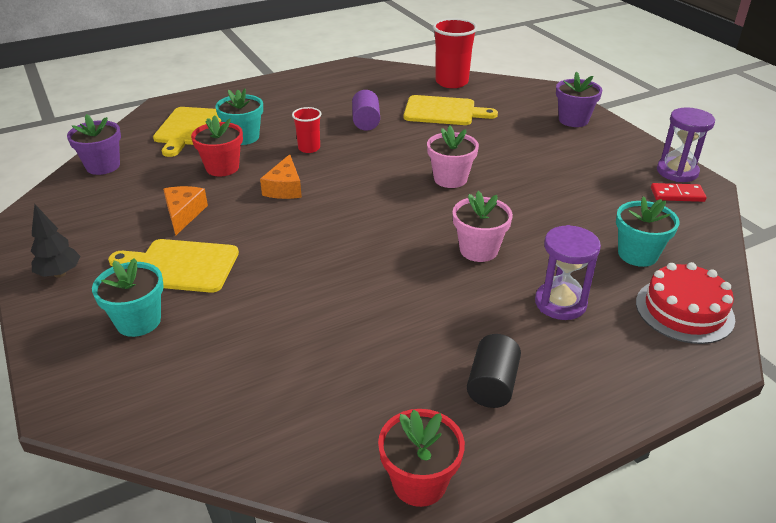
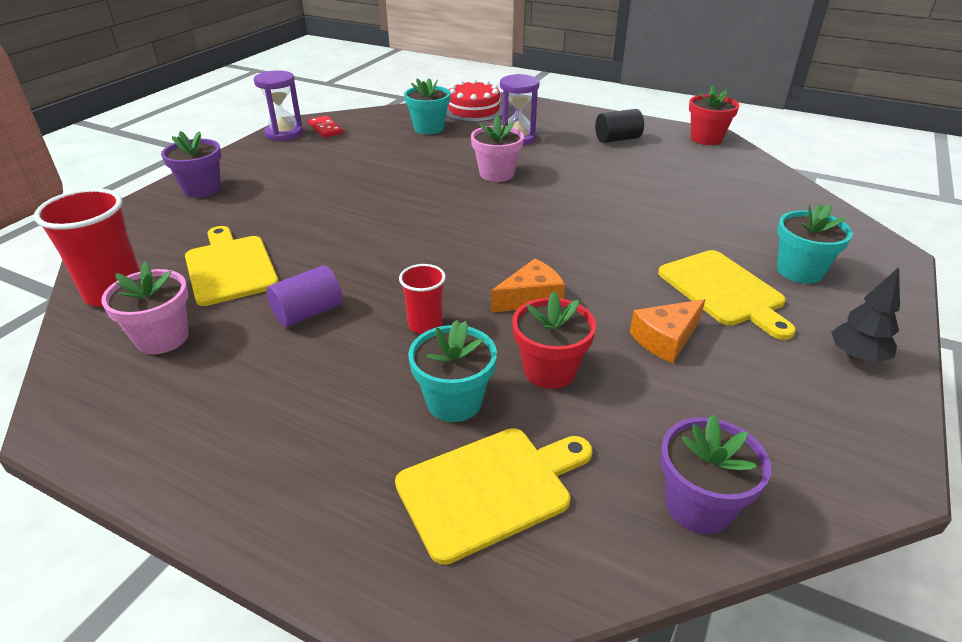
camera: 125 degrees left, 0 degrees up
pink flower pot [427,126,479,188] -> pink flower pot moved to [101,261,189,354]

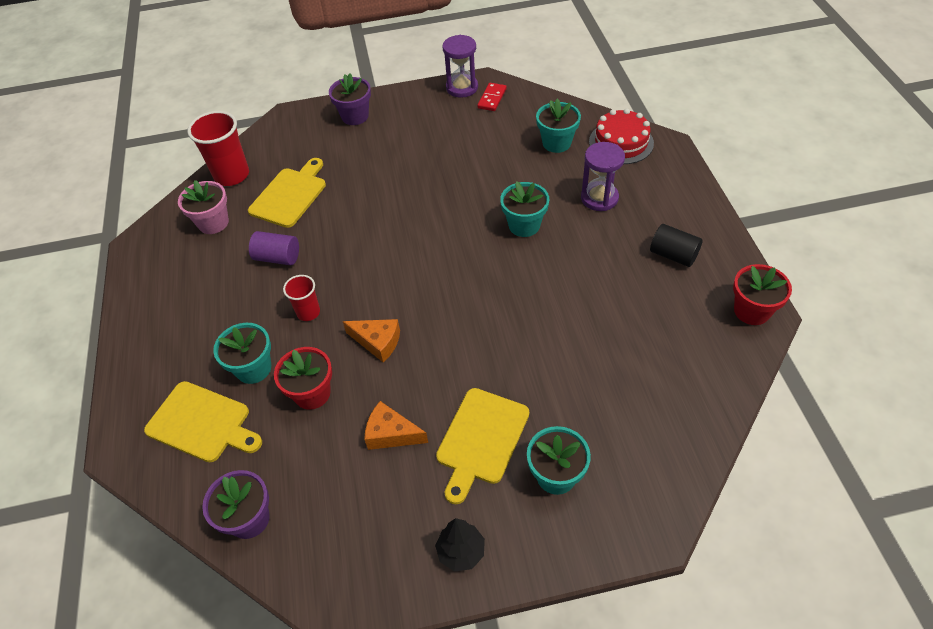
camera: 55 degrees right, 15 degrees up
pink flower pot [471,116,524,182] -> turquoise flower pot [500,181,549,237]

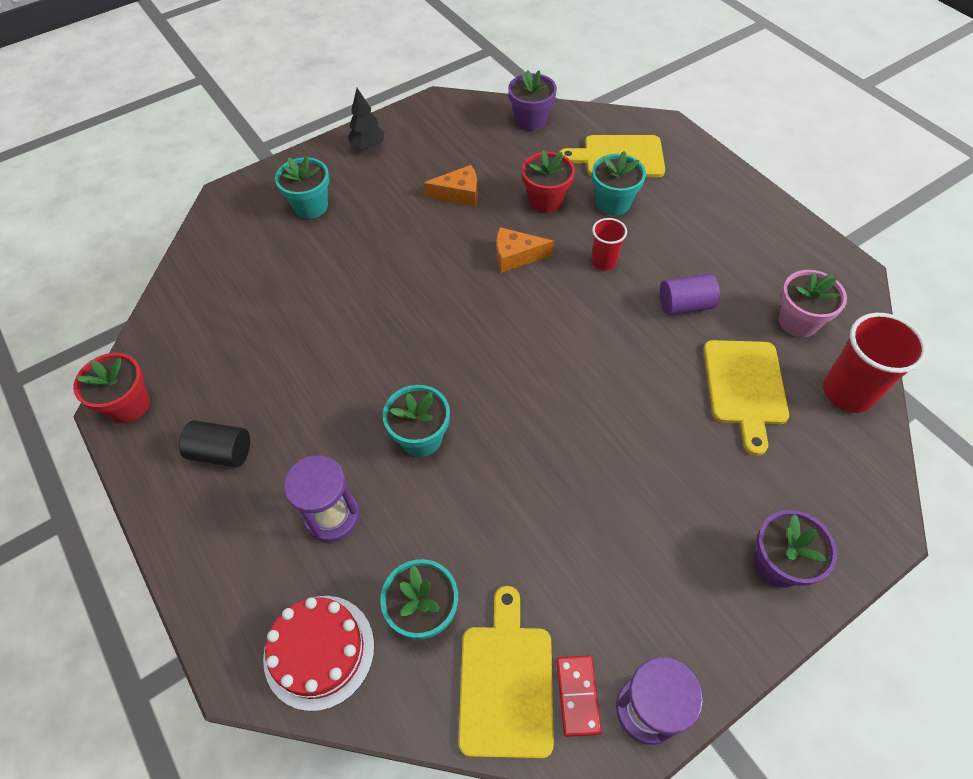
camera: 155 degrees right, 5 degrees up
yellow cutting board [436,388,529,504] -> yellow cutting board moved to [458,586,554,759]

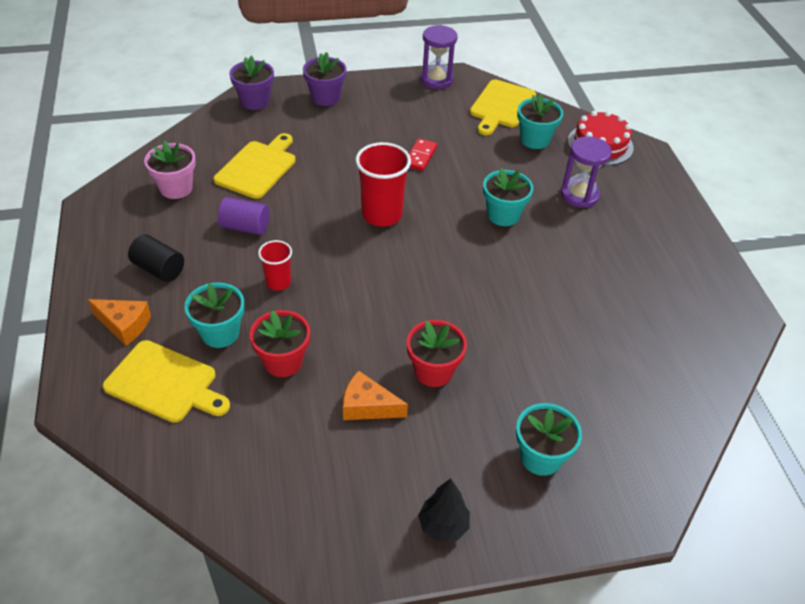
camera: 160 degrees left, 10 degrees down
red flower pot [73,353,150,423] -> red flower pot moved to [407,320,467,387]
black cylinder [179,420,250,467] -> black cylinder moved to [128,235,184,282]
orange cheese [496,227,554,273] -> orange cheese moved to [87,299,151,346]
purple flower pot [508,70,557,131] -> purple flower pot moved to [229,56,274,110]
red domino [556,655,602,737] -> red domino moved to [409,138,437,171]
red cup [823,313,927,413] -> red cup moved to [355,142,411,226]

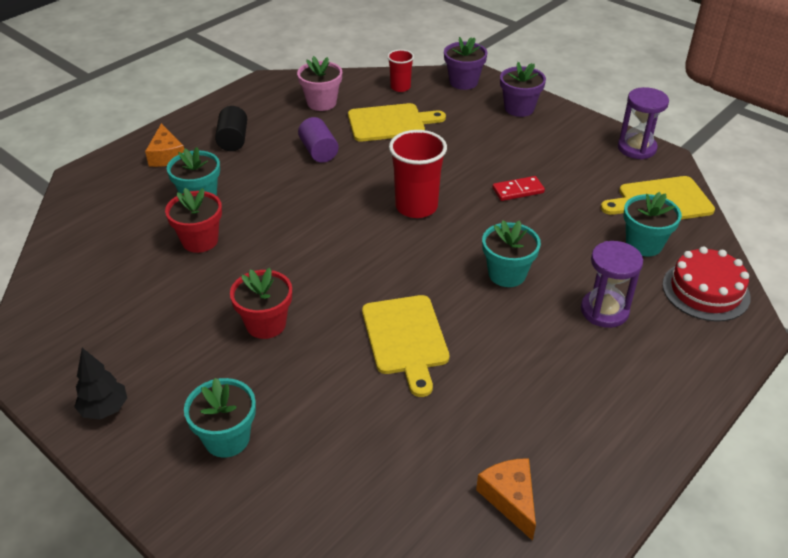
camera: 55 degrees right, 5 degrees down
yellow cutting board [103,340,230,423] -> yellow cutting board moved to [362,295,449,397]
red cup [258,240,292,291] -> red cup moved to [387,49,414,92]
orange cheese [343,371,408,420] -> orange cheese moved to [476,458,536,541]

